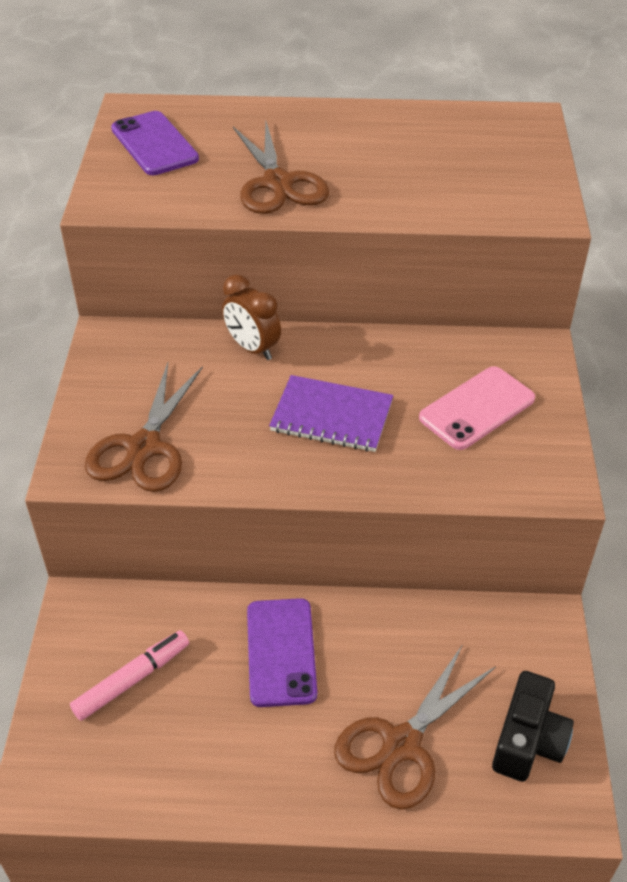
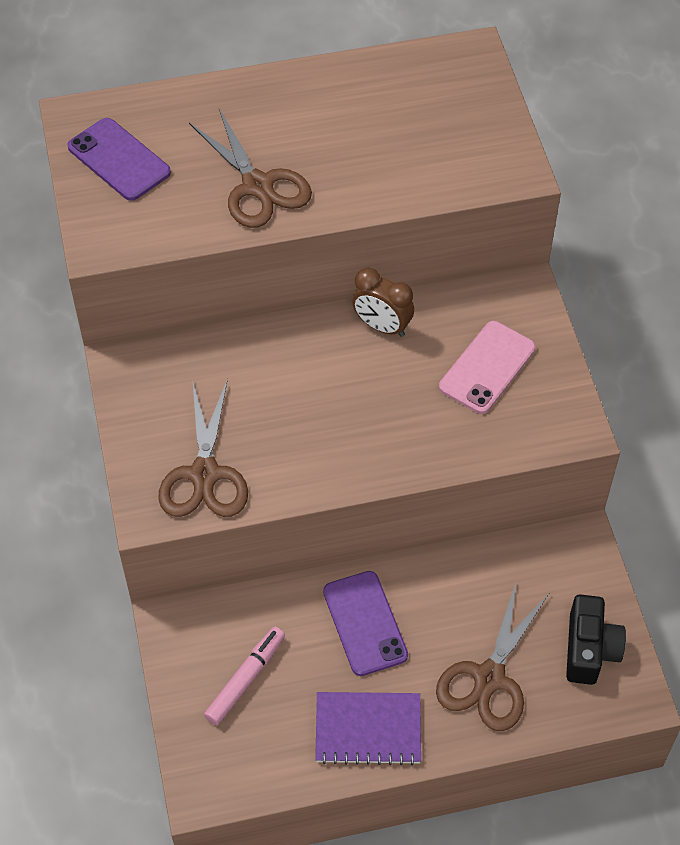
camera: 15 degrees left, 10 degrees up
brown clock [222,274,281,360] -> brown clock moved to [352,267,414,337]
purple notebook [269,375,393,452] -> purple notebook moved to [315,692,421,765]

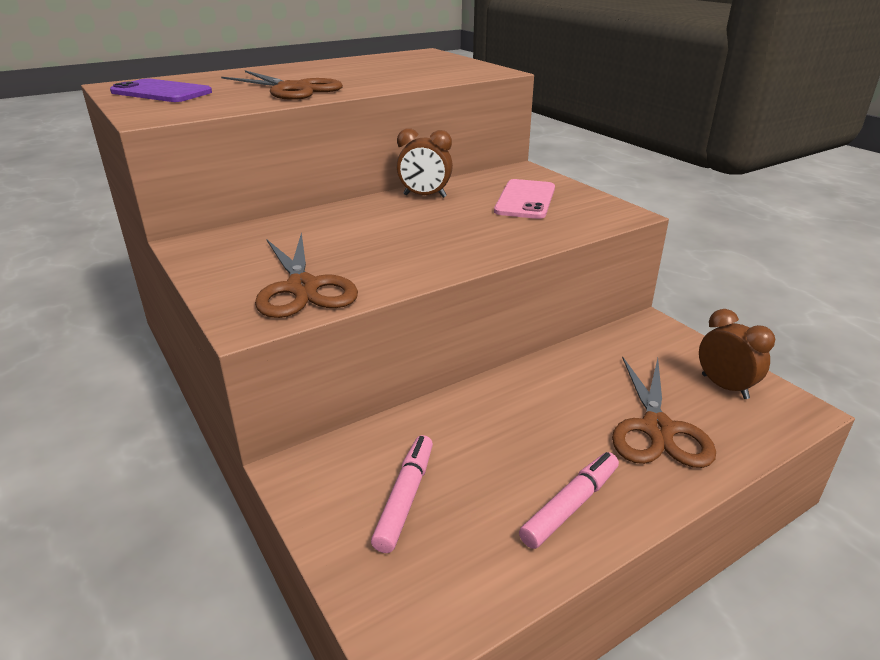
camera: 20 degrees left, 25 degrees down
purple notebook [315,692,421,765] -> pink marker [519,452,619,549]
purple phone [323,571,408,676] -> none
black camera [566,594,626,685] -> brown clock [699,309,775,399]

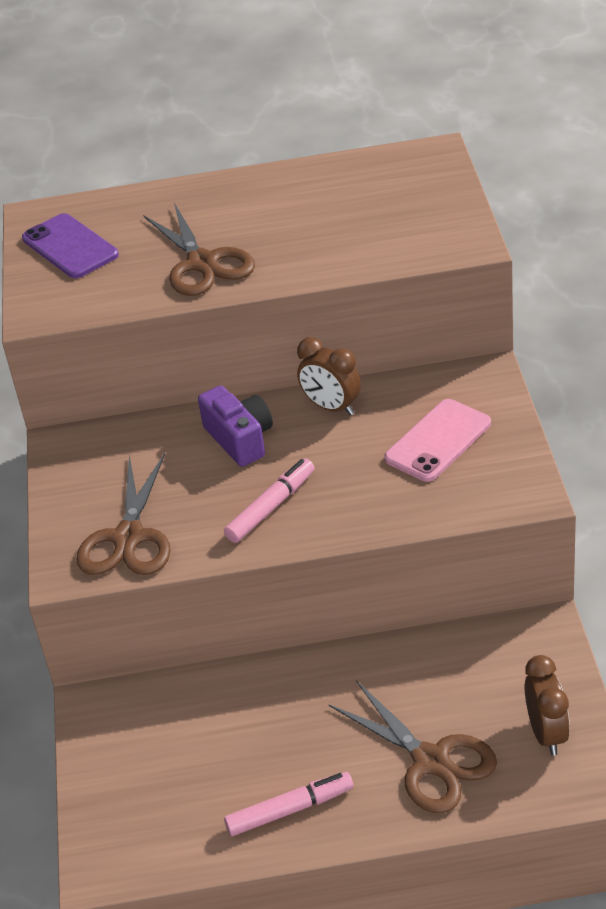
camera: 30 degrees right, 10 degrees up
pink marker [371,435,433,553] -> pink marker moved to [224,459,315,543]
brown scissors [612,356,716,468] -> brown scissors turned 75 degrees counterclockwise [328,680,497,813]
none -> purple camera [198,385,273,467]

